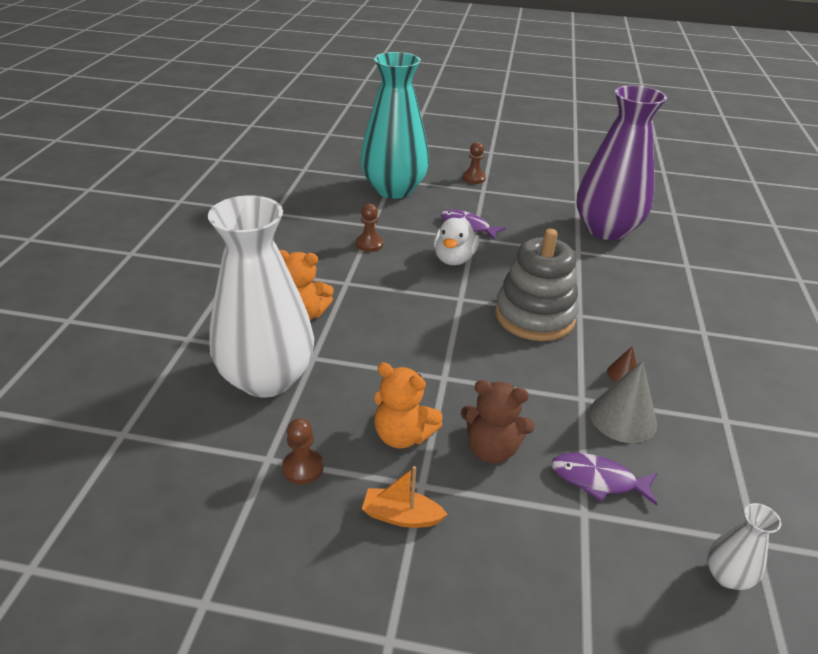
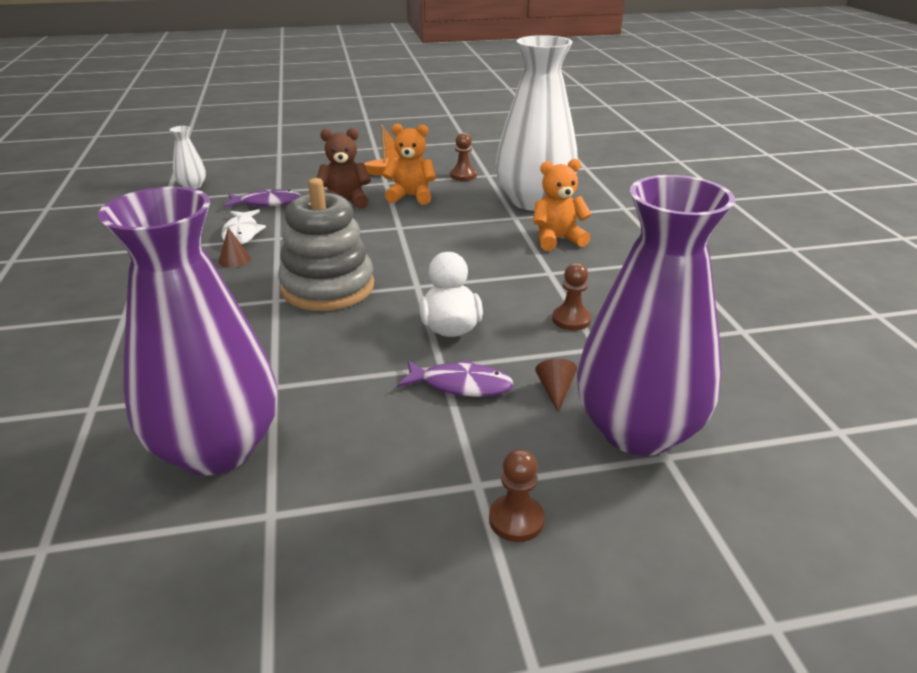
camera: 160 degrees right, 5 degrees down
turquoise vase [361,52,429,199] -> purple vase [577,175,735,456]
grey cone [590,361,657,443] -> white fish [221,209,266,245]
none -> brown cone [535,359,577,412]

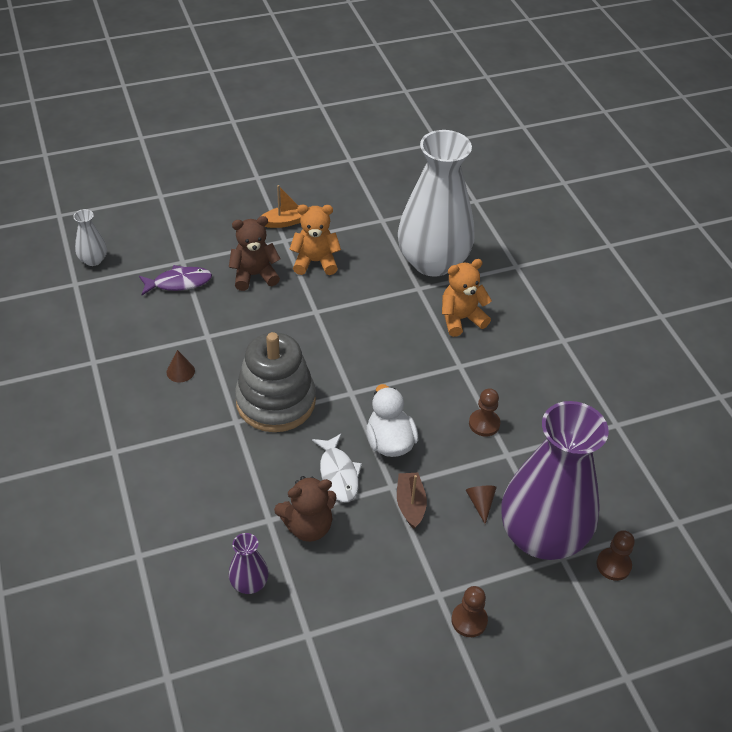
camera: 10 degrees left, 15 degrees up
purple vase [98,187,277,475] -> purple vase [229,533,269,594], size x0.40
white fish [221,209,266,245] -> white fish moved to [312,433,362,502]
purple fish [397,359,514,397] -> brown boat [397,473,427,529]
brown pawn [450,133,477,181] -> brown pawn moved to [596,530,635,581]
none -> brown teddy bear [274,476,337,542]

